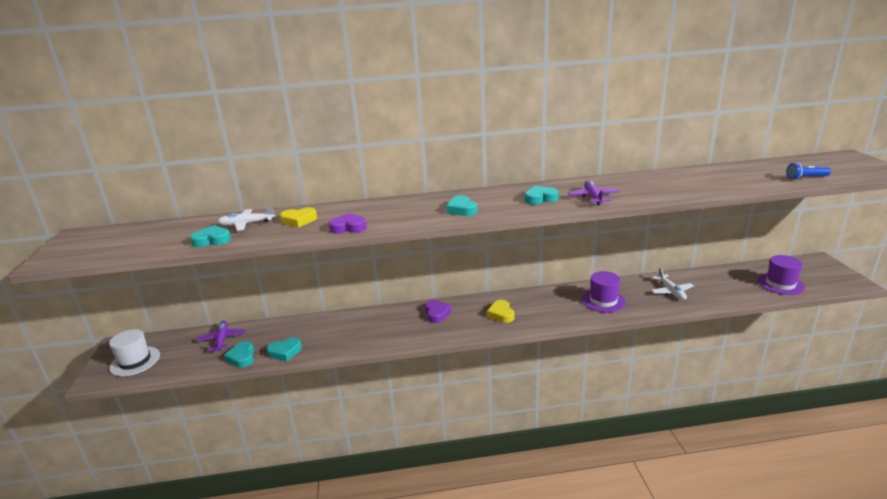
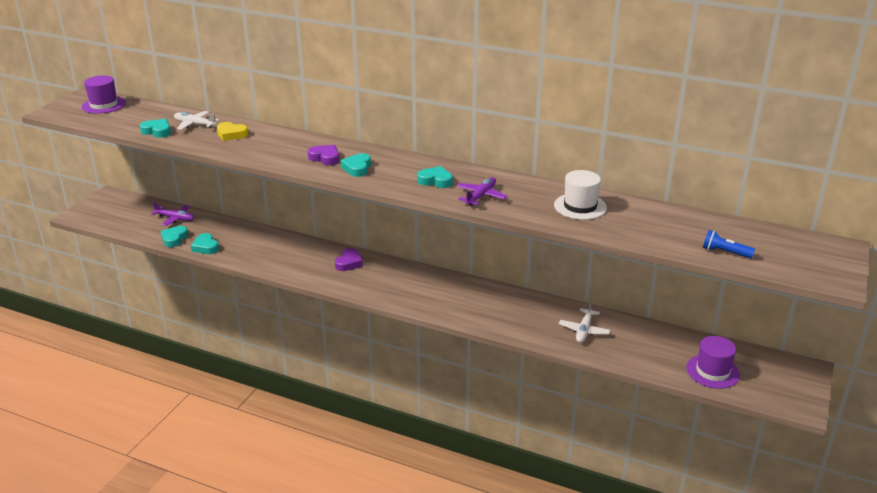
camera: 30 degrees right, 5 degrees up
white hat [109,329,160,376] -> white hat moved to [554,170,607,220]
purple plane [197,321,245,351] -> purple plane turned 90 degrees clockwise [151,202,194,226]
turquoise heart [267,337,302,361] -> turquoise heart turned 45 degrees clockwise [191,233,219,254]
purple heart [329,213,367,234] -> purple heart moved to [308,145,339,165]
yellow heart [487,300,514,323] -> none
purple hat [582,271,626,312] -> purple hat moved to [82,76,126,114]

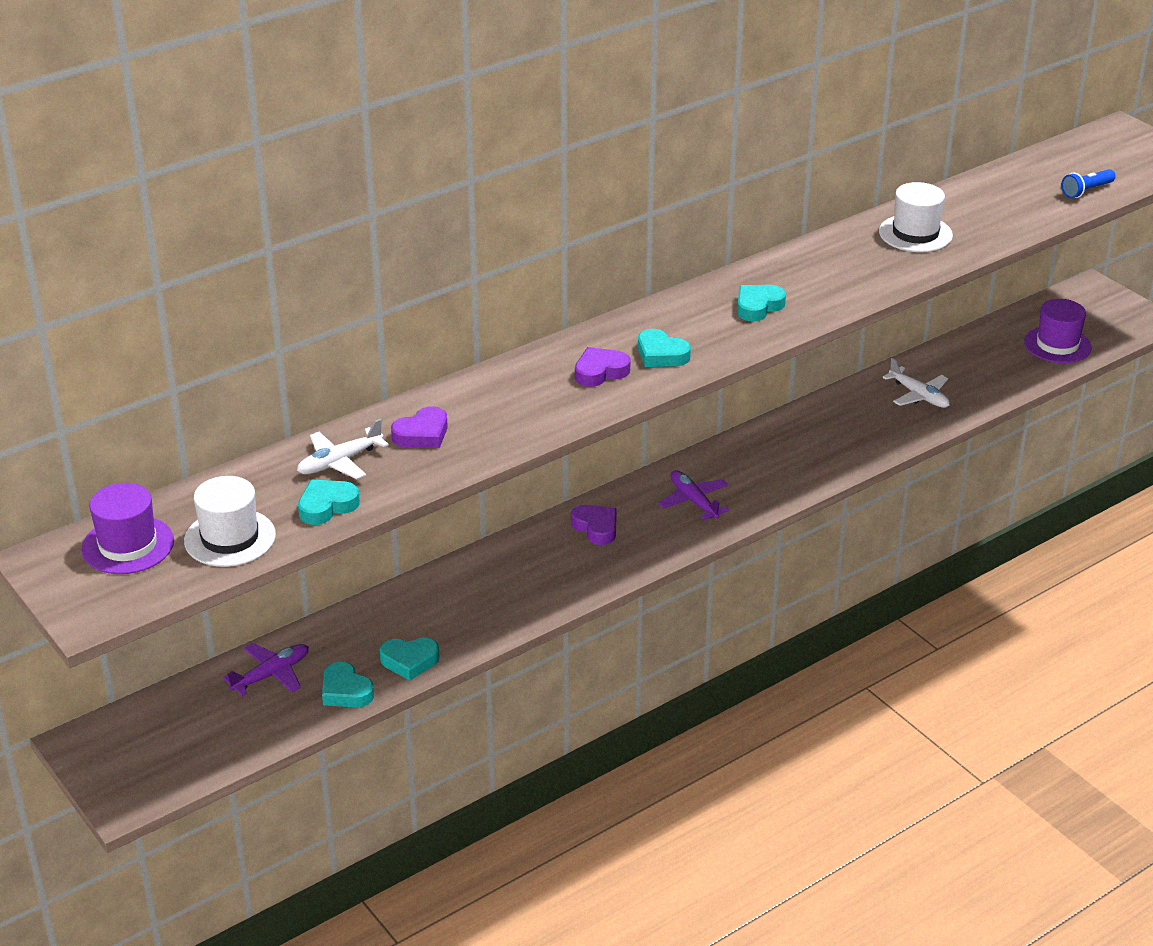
camera: 60 degrees left, 5 degrees up
yellow heart [217,122,249,141] -> purple heart [391,406,448,448]
purple plane [457,177,507,206] -> purple plane moved to [658,470,729,520]
none -> white hat [184,476,276,567]

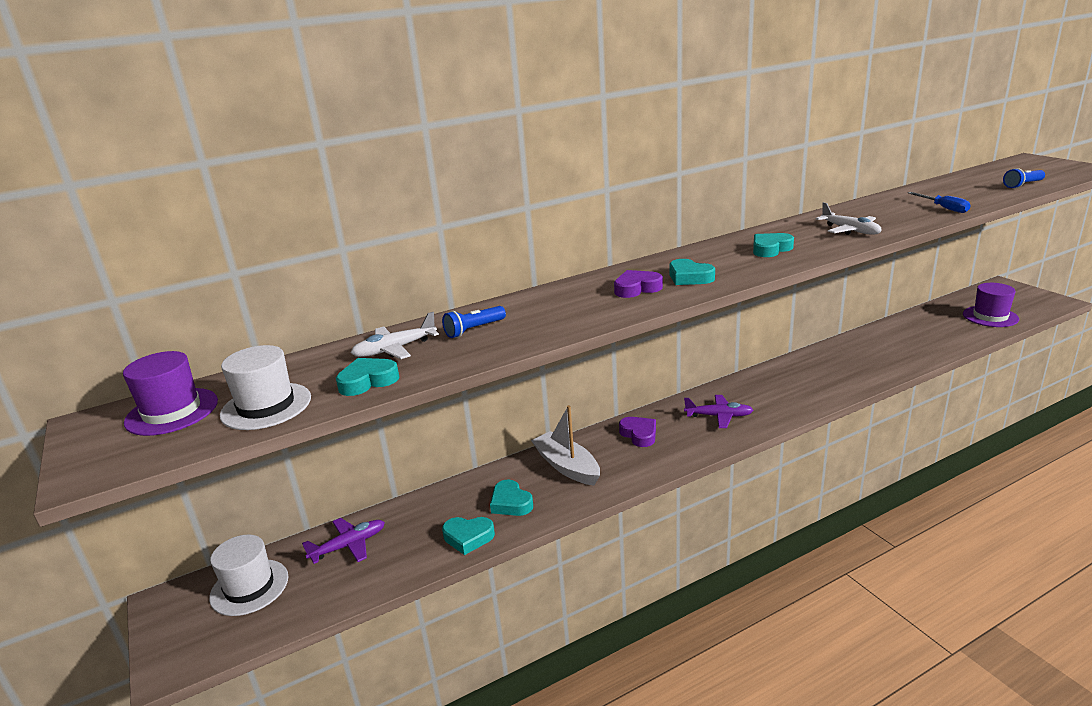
camera: 10 degrees right, 10 degrees down
turquoise heart [322,662,374,708] -> turquoise heart moved to [490,479,533,516]
purple heart [391,406,448,448] -> blue flashlight [442,306,506,338]
purple plane [658,470,729,520] -> purple plane turned 120 degrees clockwise [684,395,753,428]
white hat [879,182,953,252] -> white hat moved to [209,535,288,616]
white plane [882,358,950,408] -> white plane moved to [815,202,882,235]
none -> white boat [531,405,600,486]
none -> blue screwdriver [908,192,971,213]

